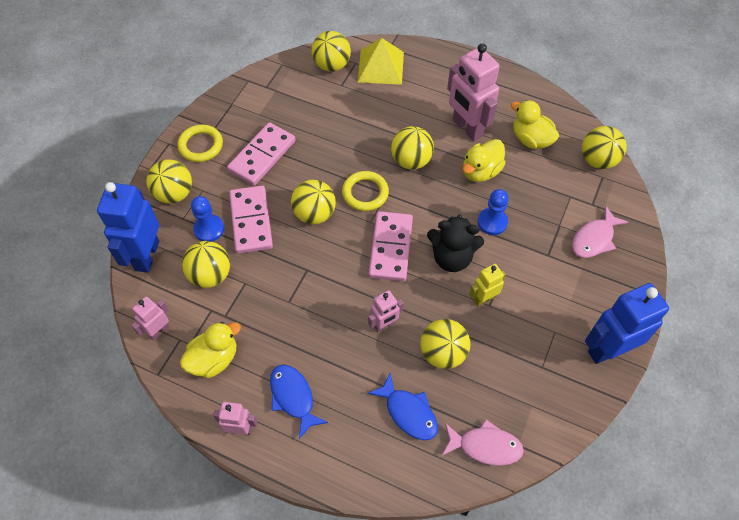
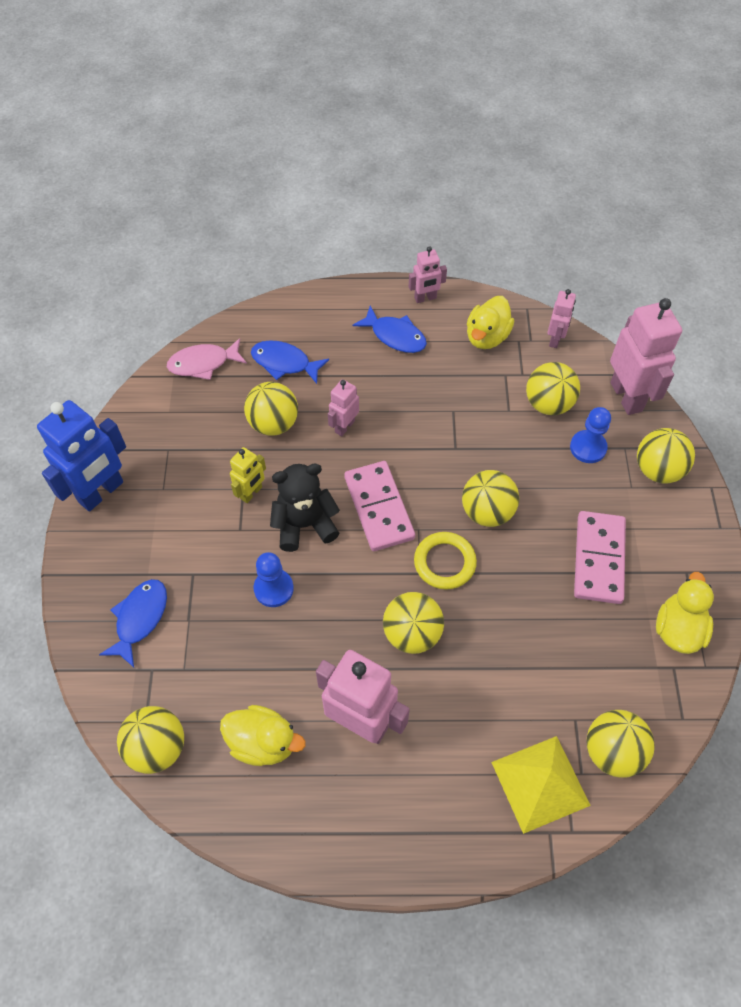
camera: 155 degrees right, 0 degrees up
blue robot [97,182,159,273] -> pink robot [610,298,682,415]
yellow ring [177,125,223,162] -> none
pink domino [229,185,273,254] -> none
yellow duck [463,139,506,182] -> yellow duck moved to [656,572,714,654]
pink fish [572,206,629,258] -> blue fish [99,579,167,667]

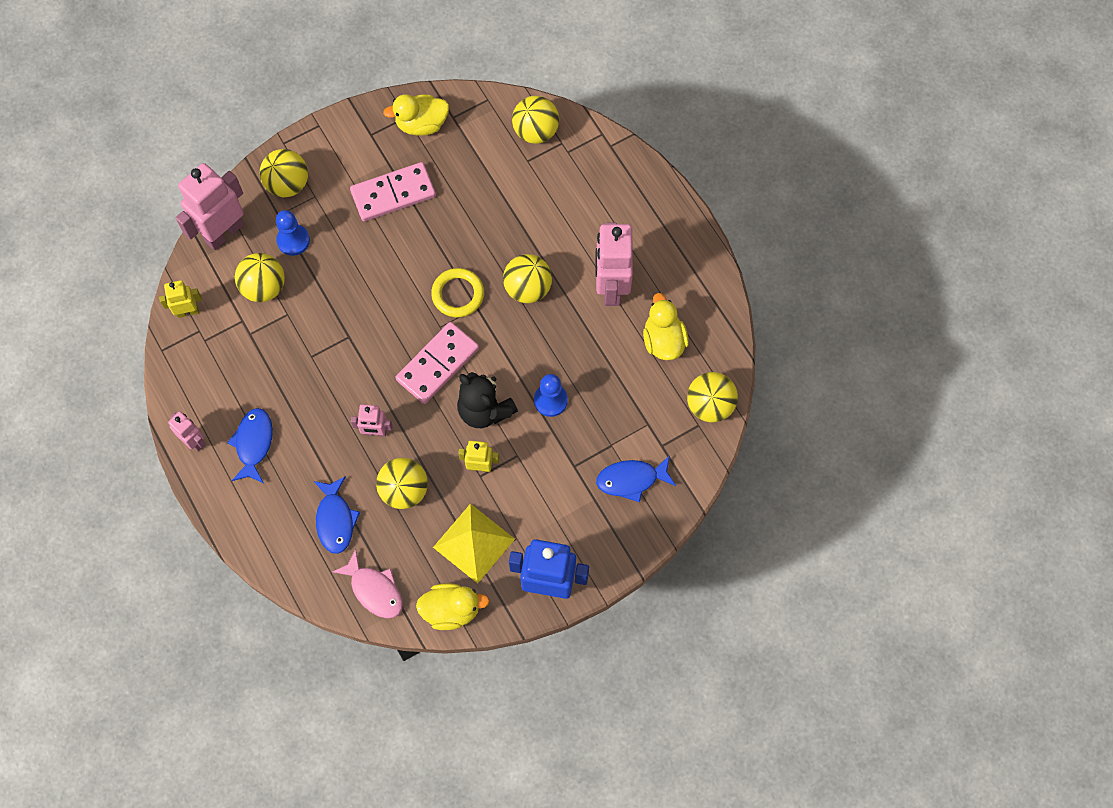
camera: 120 degrees left, 10 degrees up
yellow ball [462,470,519,527] -> none
yellow duck [467,296,514,349] -> yellow duck moved to [416,583,490,630]
yellow pyramid [491,736,591,834] -> yellow pyramid moved to [433,503,515,583]
pink robot [547,289,576,348] -> yellow robot [159,280,202,318]

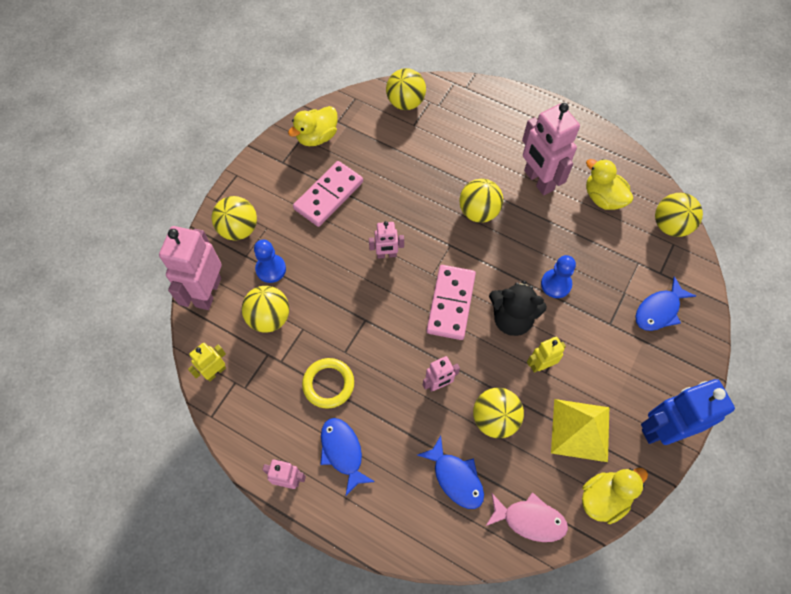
camera: 30 degrees left, 5 degrees down
yellow ring [431,268,484,317] -> yellow ring moved to [302,358,354,409]
none -> pink robot [369,221,404,259]

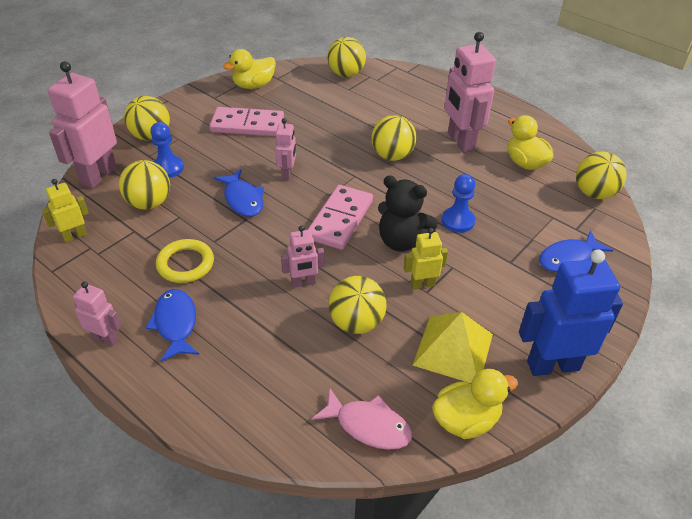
camera: 10 degrees right, 20 degrees down
pink domino [293,161,363,227] -> pink domino turned 45 degrees clockwise [209,107,284,136]
pink robot [369,221,404,259] -> pink robot turned 90 degrees counterclockwise [275,118,296,180]
blue fish [417,435,484,509] -> blue fish moved to [214,169,264,217]

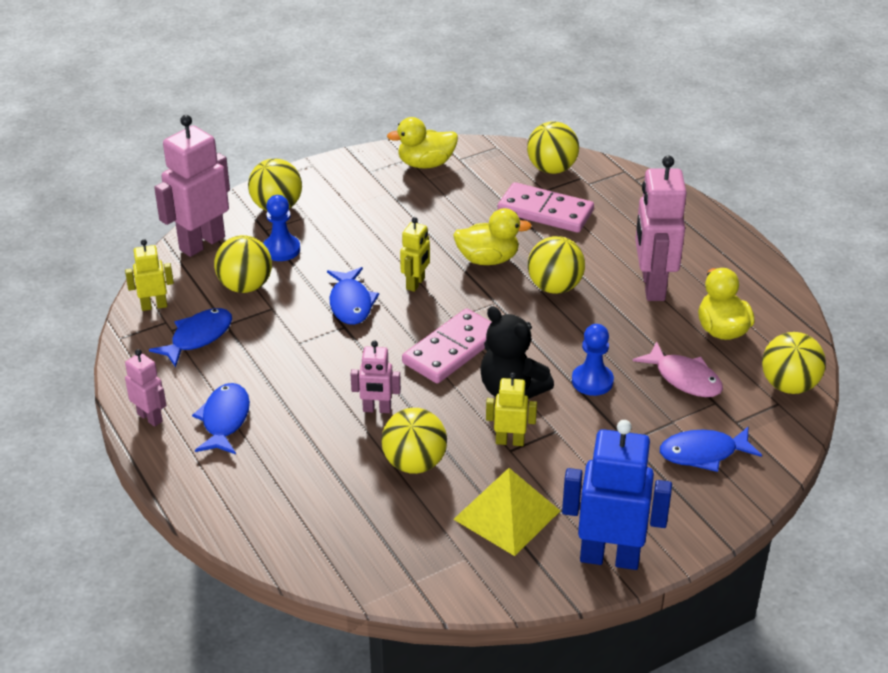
camera: 20 degrees right, 5 degrees down
yellow ring [156,239,214,283] -> none
pink domino [209,107,284,136] -> pink domino moved to [497,182,594,233]
pink robot [275,118,296,180] -> yellow robot [400,217,430,292]
pink fish [312,388,412,450] -> pink fish moved to [633,341,723,397]
yellow duck [432,369,518,439] -> yellow duck moved to [453,208,532,265]
none -> blue fish [149,308,232,368]

